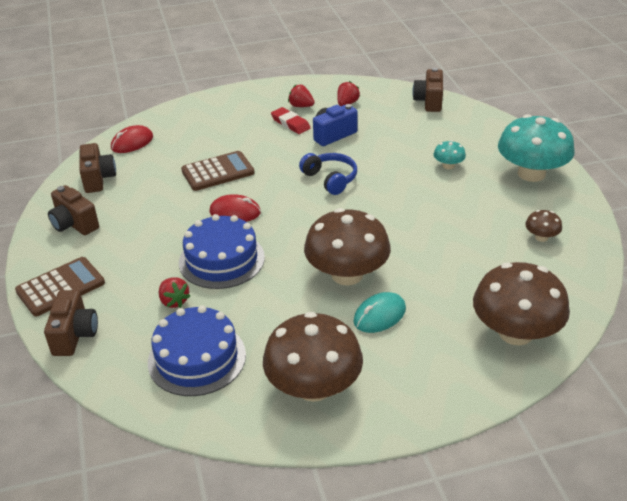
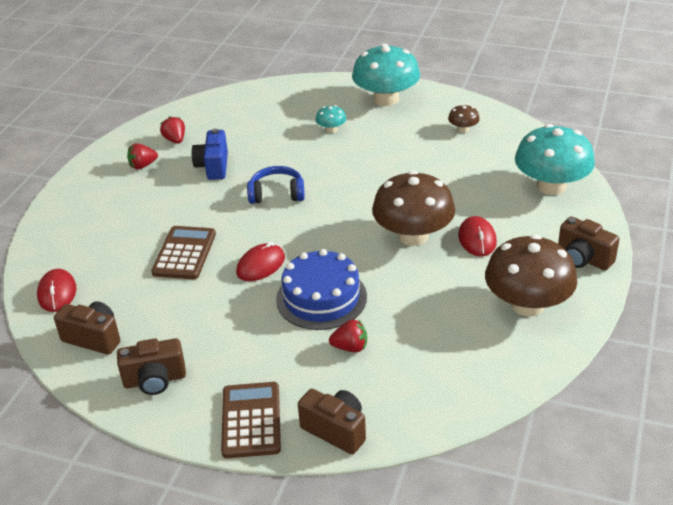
camera: 55 degrees left, 0 degrees up
blue cake [148,305,246,396] -> none
red eraser [271,107,311,134] -> none
turquoise mouse [353,292,406,333] -> red mouse [458,216,497,256]
brown camera [412,68,443,112] -> brown camera moved to [558,216,620,271]
brown mushroom [473,262,570,345] -> turquoise mushroom [515,124,595,195]

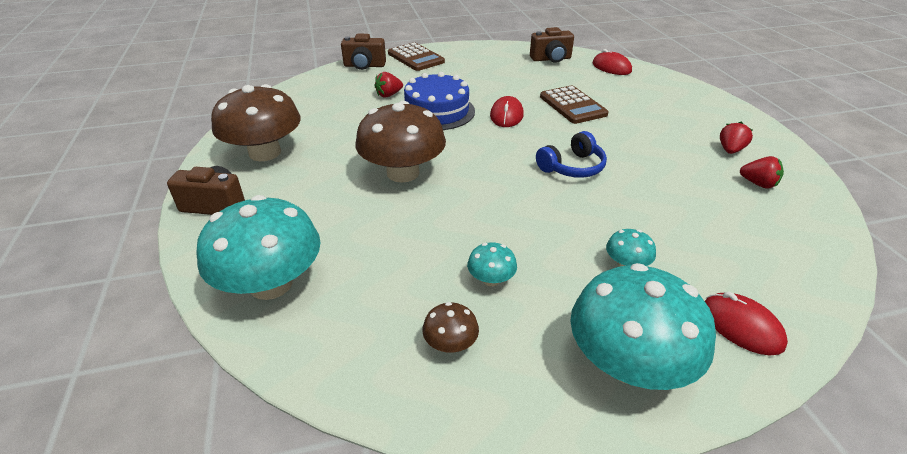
camera: 145 degrees right, 0 degrees up
brown camera [117,338,186,395] -> none
blue camera [192,129,228,180] -> none
red mouse [458,216,497,256] -> red mouse moved to [705,292,788,355]
none -> turquoise mushroom [467,242,517,286]

